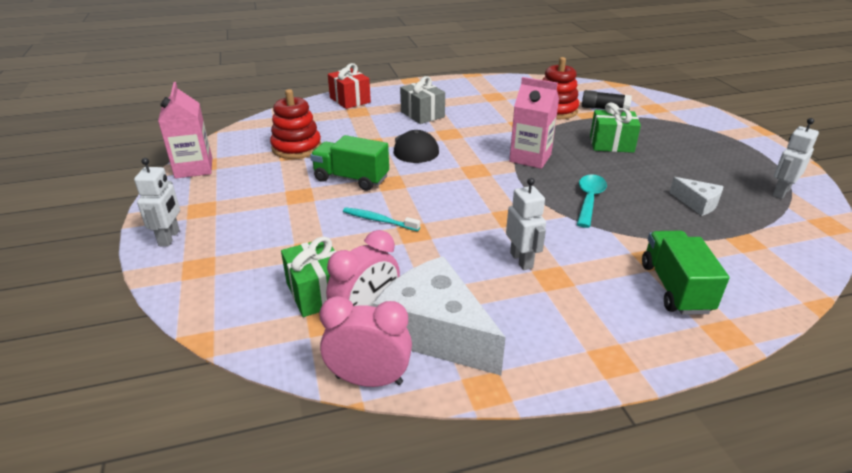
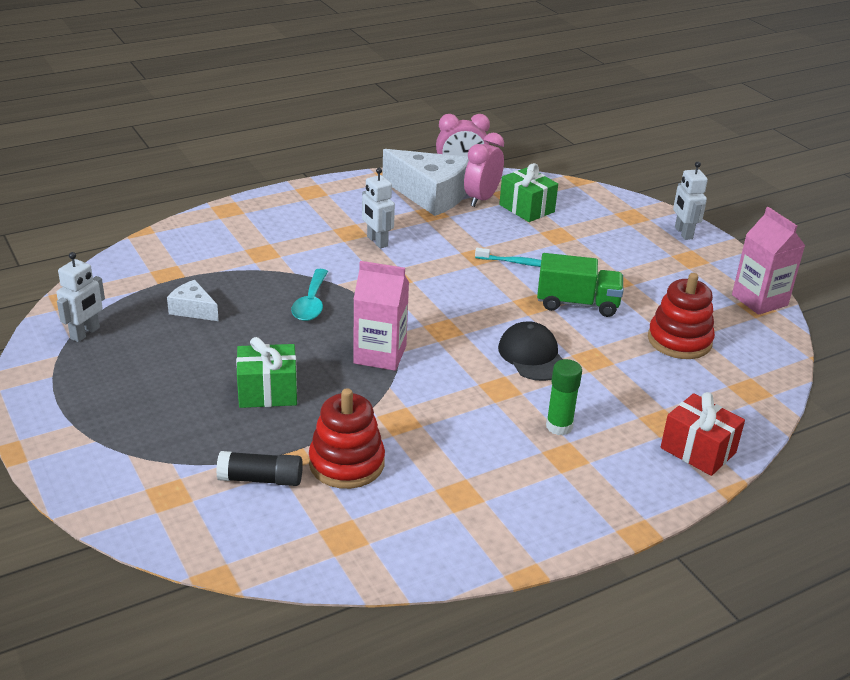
camera: 165 degrees right, 0 degrees up
grey gift [400,76,445,124] -> green glue stick [546,359,582,435]
green truck [642,231,729,315] -> none

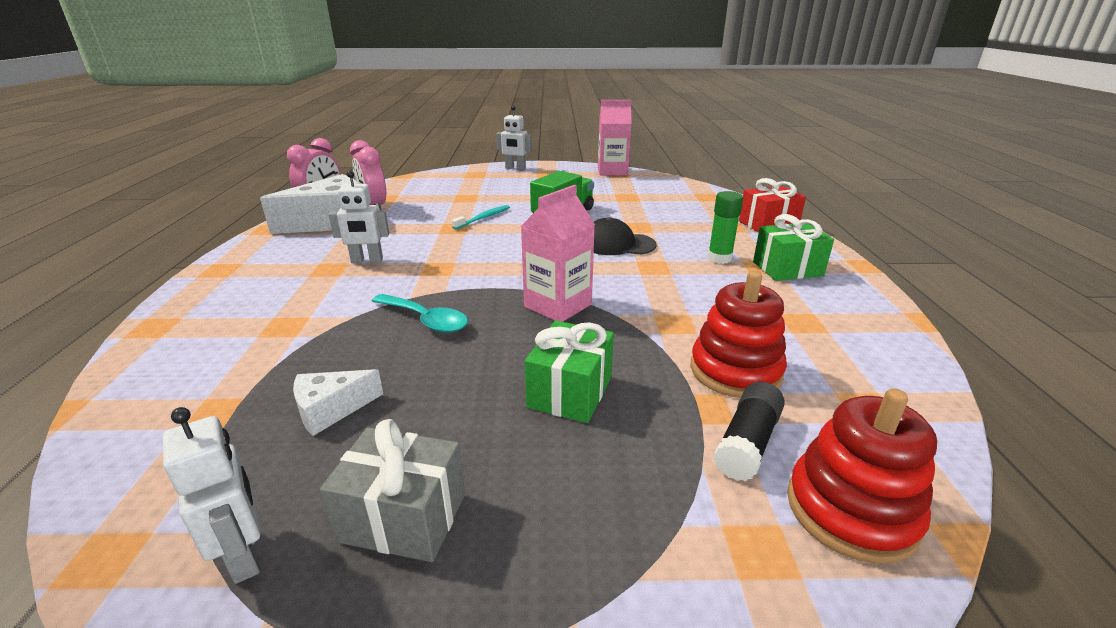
camera: 60 degrees left, 5 degrees down
green gift [499,163,558,222] -> green gift moved to [753,214,834,281]
red stacking toy [648,273,715,359] -> red stacking toy moved to [787,388,937,564]
none -> grey gift [320,419,465,562]

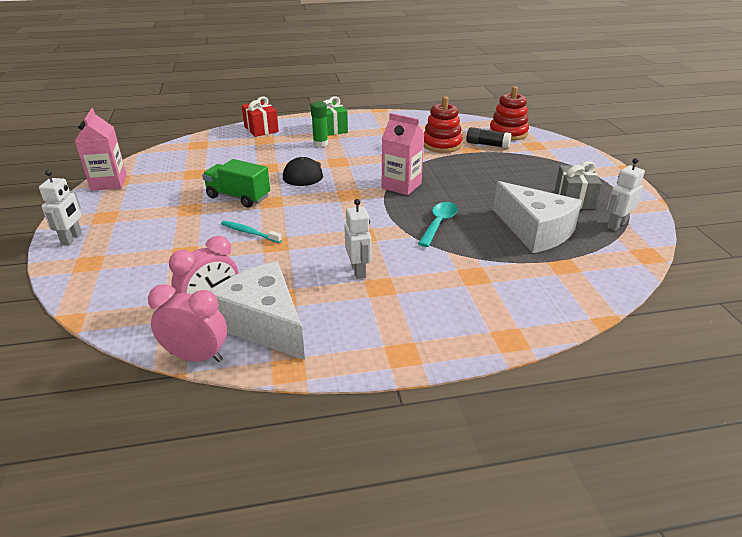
camera: 100 degrees left, 5 degrees up
white cheese [293,369,383,436] -> white cheese [493,181,582,253], size x2.04
green gift [525,321,614,423] -> none

